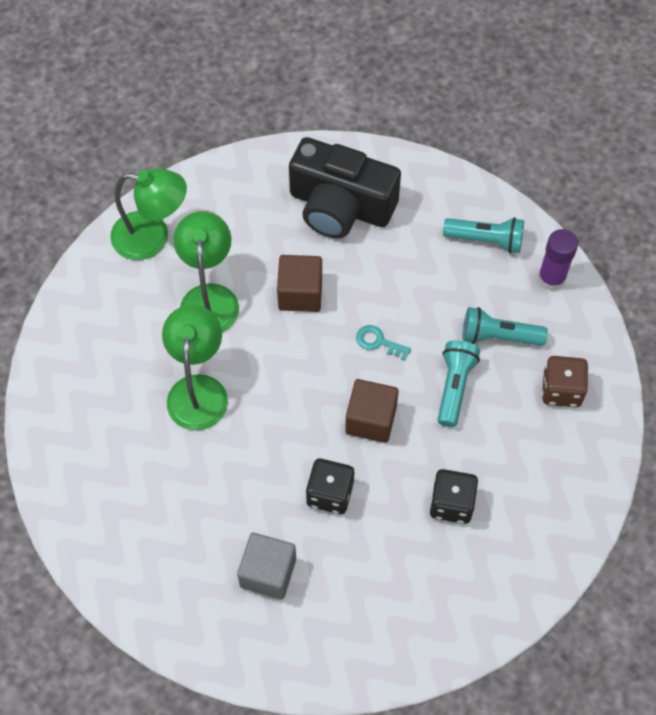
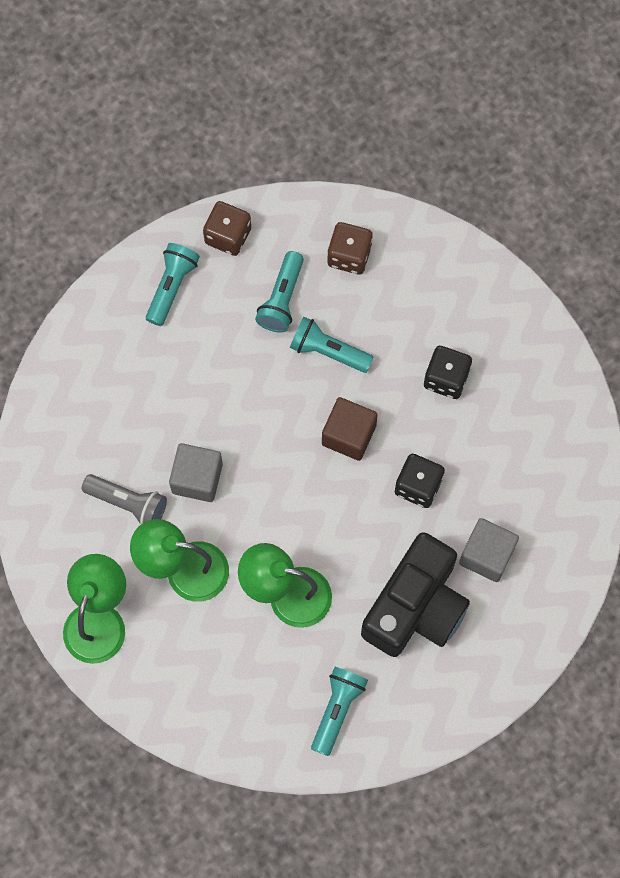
camera: 80 degrees left, 10 degrees up
brown cube [277,255,322,312] -> grey cube [169,443,223,502]
black camera [289,137,401,238] -> black camera moved to [361,532,470,657]
turquoise key [356,325,411,360] -> none
purple glue stick [538,229,578,291] -> brown dice [203,201,251,256]
none -> grey flashlight [82,474,167,524]
none -> turquoise flashlight [311,667,368,756]

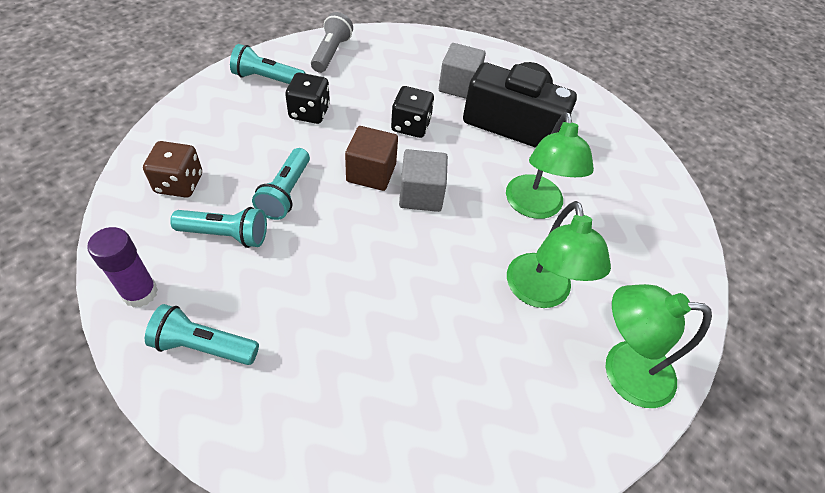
camera: 105 degrees left, 20 degrees down
grey flashlight [82,474,167,524] -> grey flashlight moved to [311,12,353,73]
grey cube [169,443,223,502] -> grey cube moved to [399,149,448,212]
brown dice [203,201,251,256] -> purple glue stick [87,227,158,308]
turquoise flashlight [311,667,368,756] -> turquoise flashlight moved to [230,44,306,84]

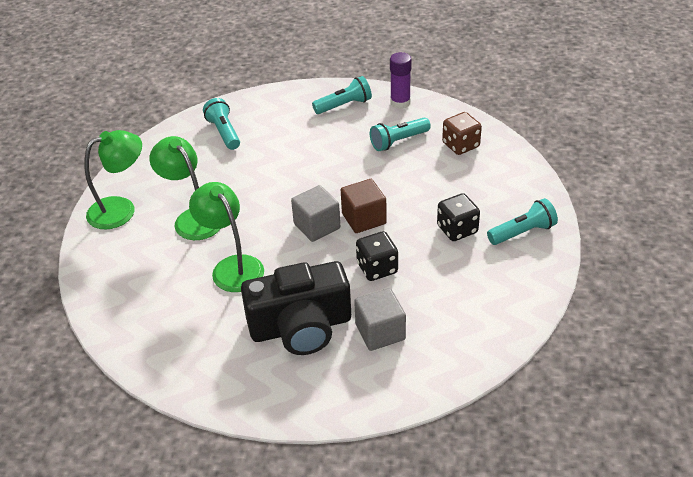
camera: 150 degrees right, 10 degrees down
turquoise flashlight [252,148,310,220] -> turquoise flashlight moved to [203,98,240,150]
grey flashlight [311,12,353,73] -> none

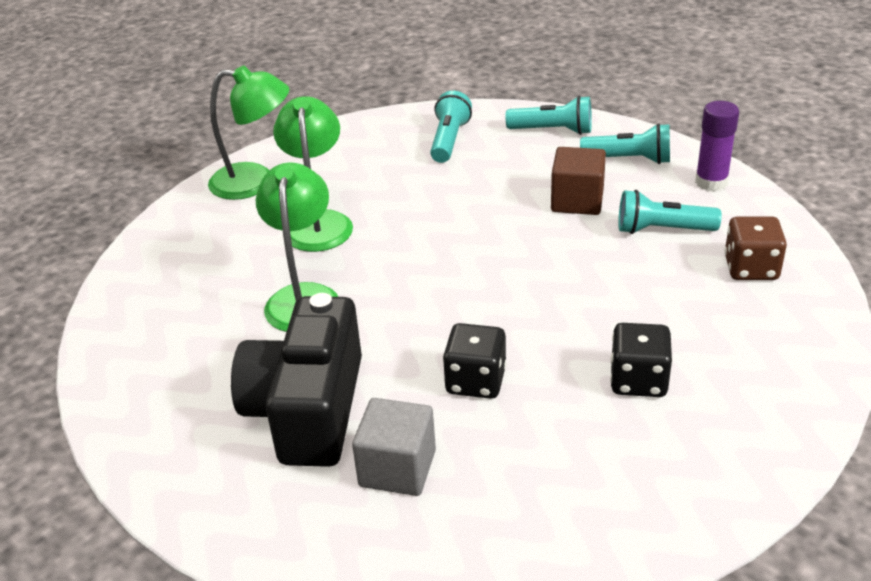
camera: 35 degrees right, 5 degrees down
black camera [241,261,351,355] -> black camera turned 75 degrees clockwise [231,293,362,467]
grey cube [291,185,340,242] -> none
brown cube [341,179,387,233] -> brown cube moved to [551,147,606,215]
turquoise flashlight [487,198,558,245] -> turquoise flashlight moved to [506,96,592,135]

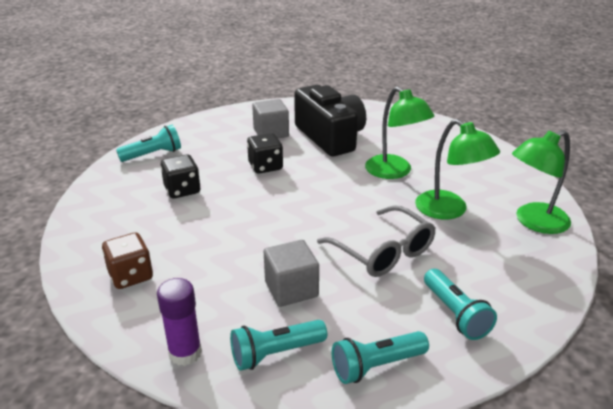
camera: 145 degrees right, 5 degrees down
brown cube [551,147,606,215] -> grey cube [264,240,319,307]
turquoise flashlight [618,190,722,234] -> turquoise flashlight moved to [116,125,181,162]
none -> grey glasses [317,205,436,277]

